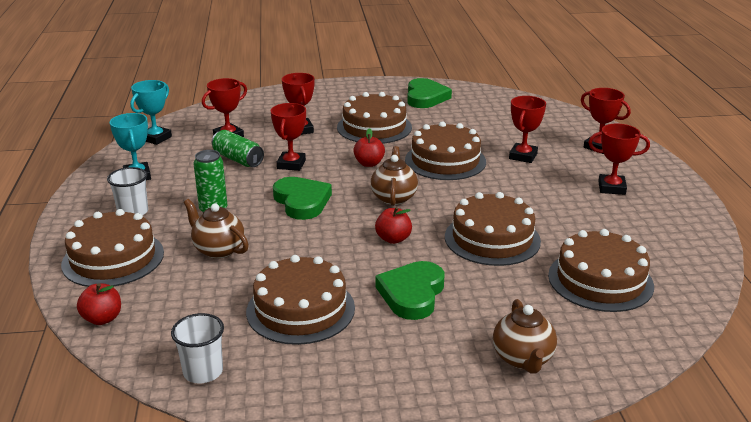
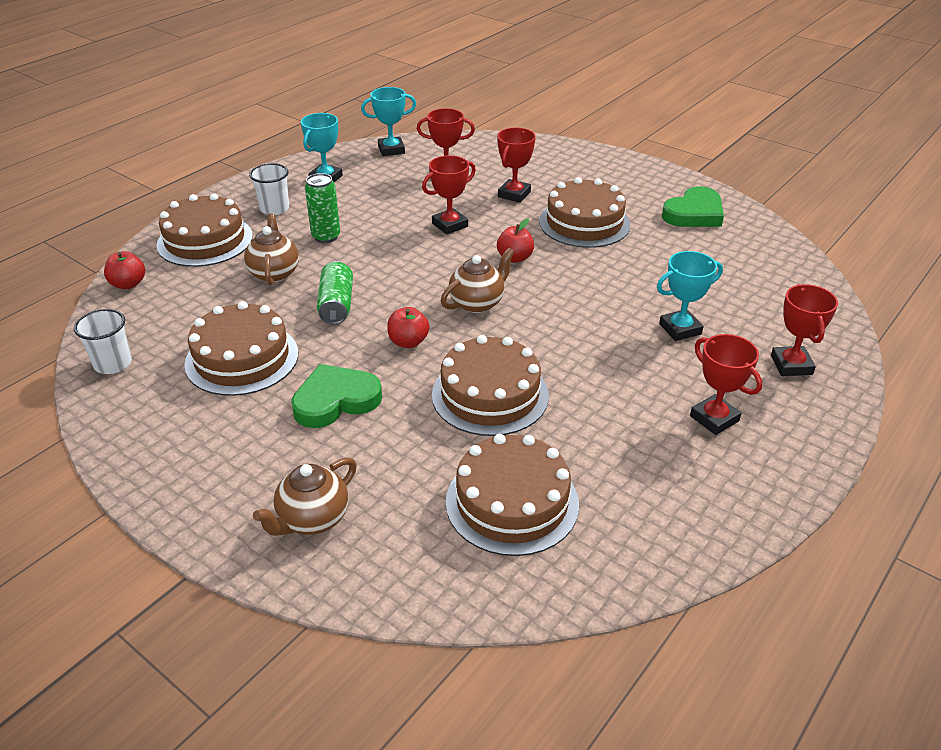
camera: 45 degrees right, 10 degrees up
green can [212,130,264,167] -> green can moved to [317,261,353,324]
green heart [273,177,332,220] -> none
brown cake [405,121,486,180] -> none
red trophy [509,96,546,163] -> turquoise trophy [657,251,723,341]

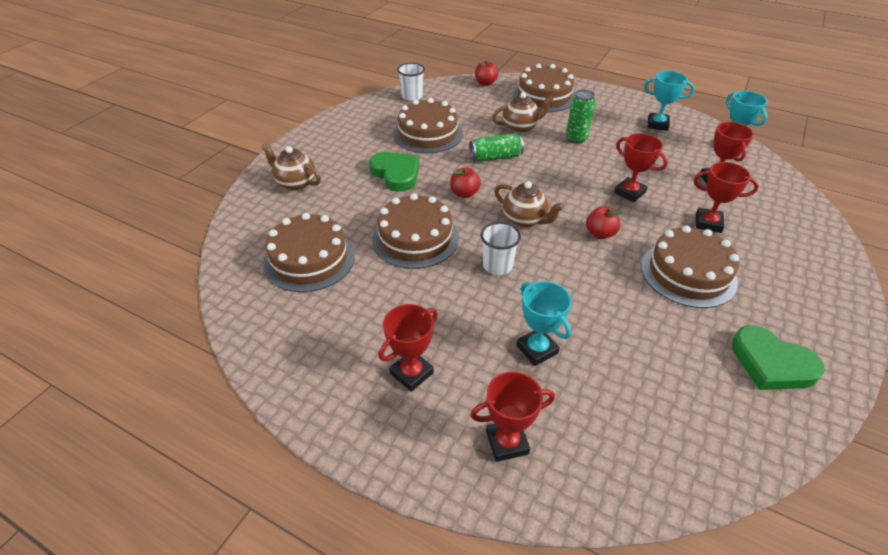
camera: 80 degrees right, 5 degrees up
white cup [249,163,289,215] -> white cup moved to [481,222,521,275]

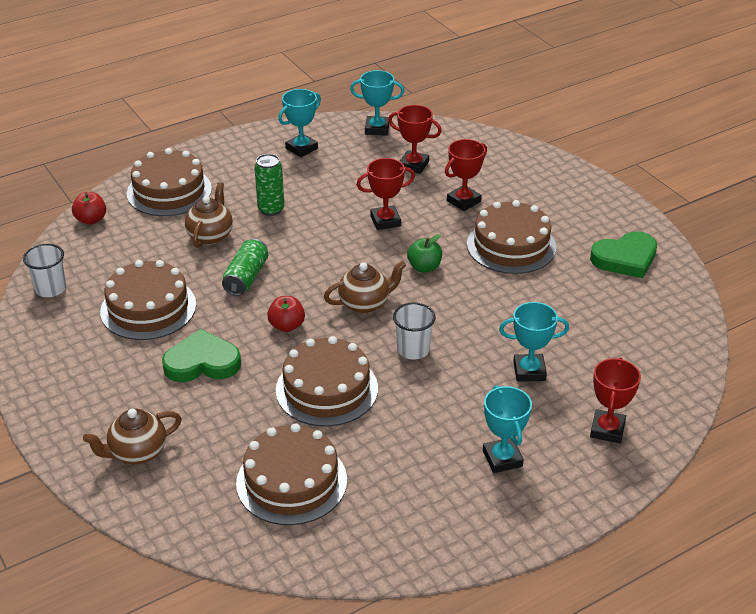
camera: 60 degrees left, 5 degrees down
red trophy [379,304,438,392] -> turquoise trophy [483,385,532,473]
red apple [586,206,623,239] -> green apple [407,234,442,272]

